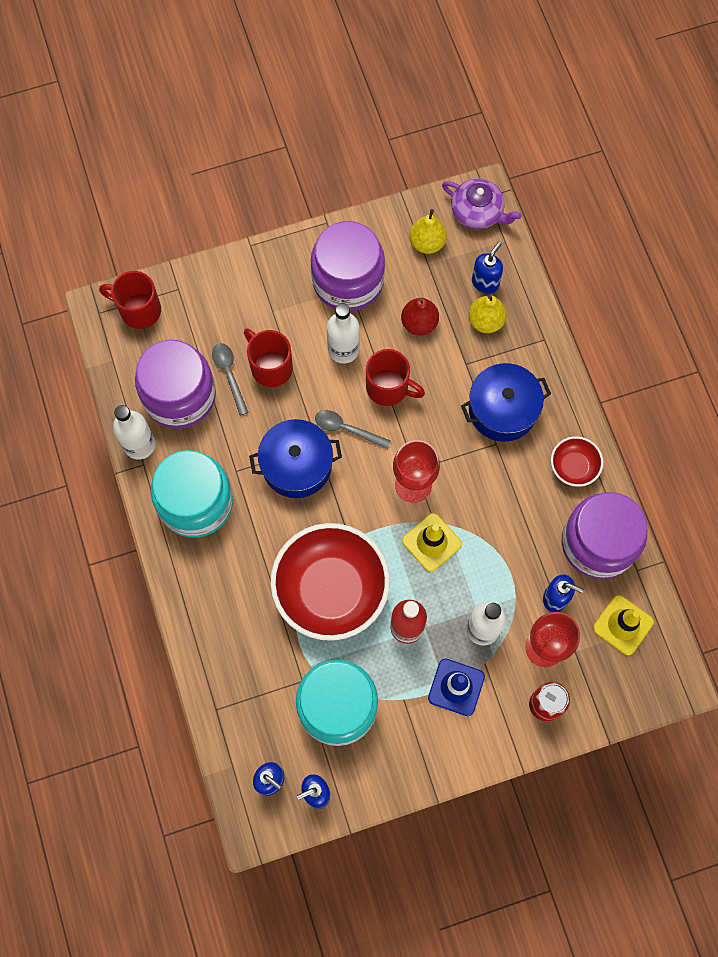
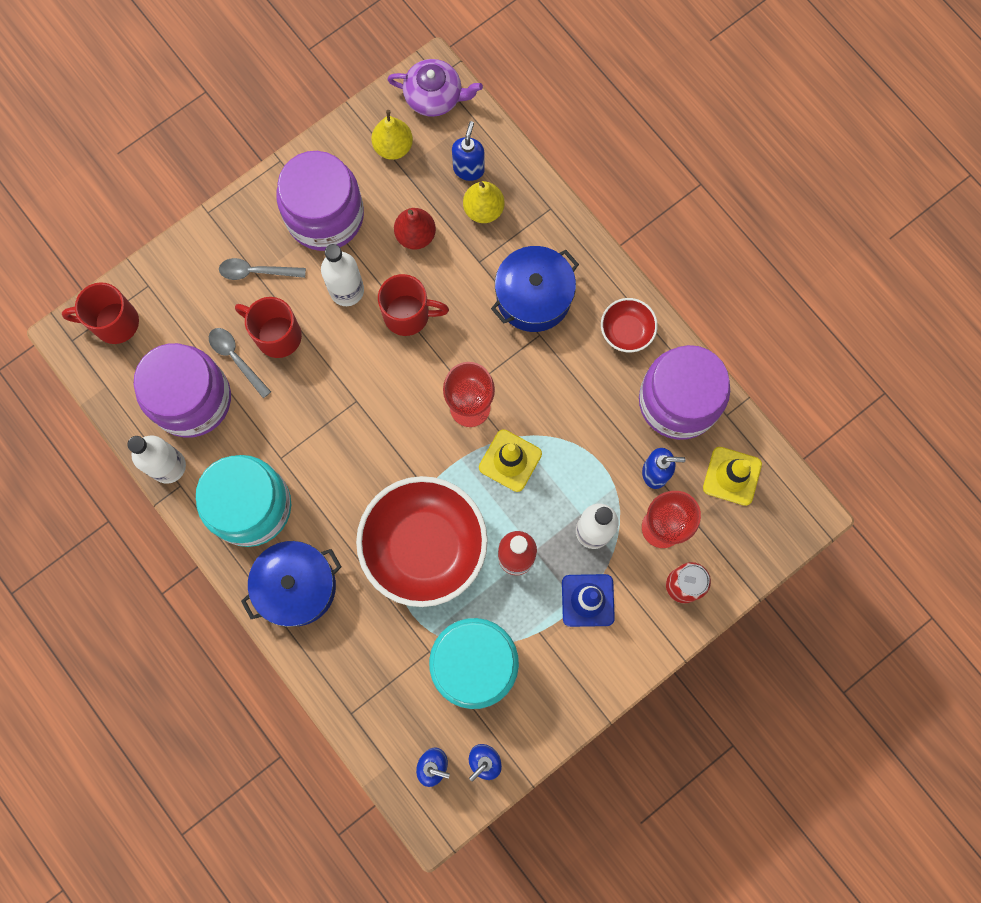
camera: 20 degrees left, 5 degrees up
blue pot [249,419,342,498] -> blue pot moved to [241,541,342,627]
grey spoon [315,410,391,449] -> grey spoon moved to [219,258,306,280]

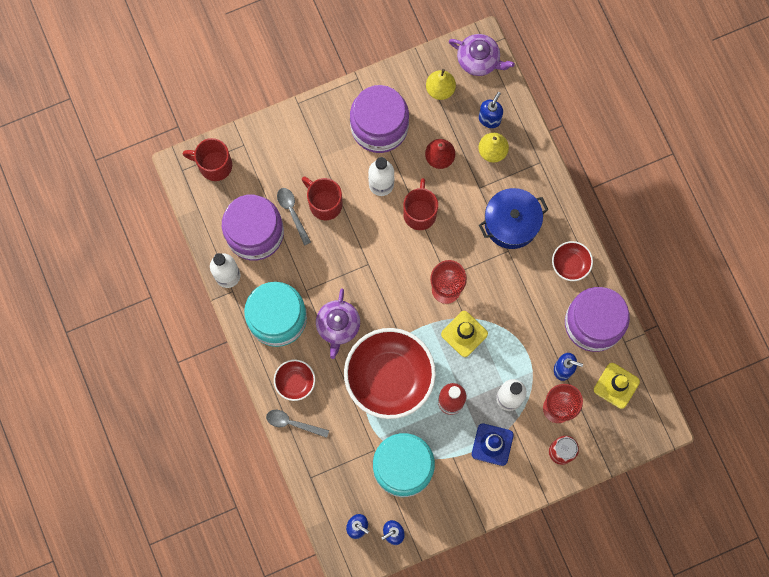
camera: 15 degrees right, 0 degrees up
grey spoon [219,258,306,280] -> grey spoon moved to [266,410,329,438]
blue pot [241,541,342,627] -> red bowl [274,359,315,401]
red mug [378,274,449,336] -> red mug turned 105 degrees counterclockwise [403,178,438,230]
none -> purple teapot [316,288,360,359]

